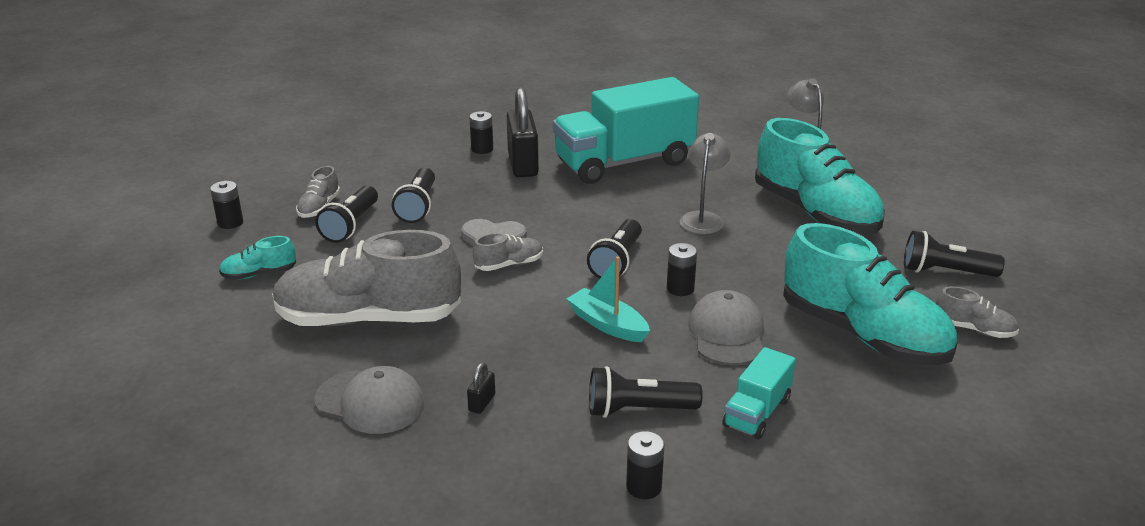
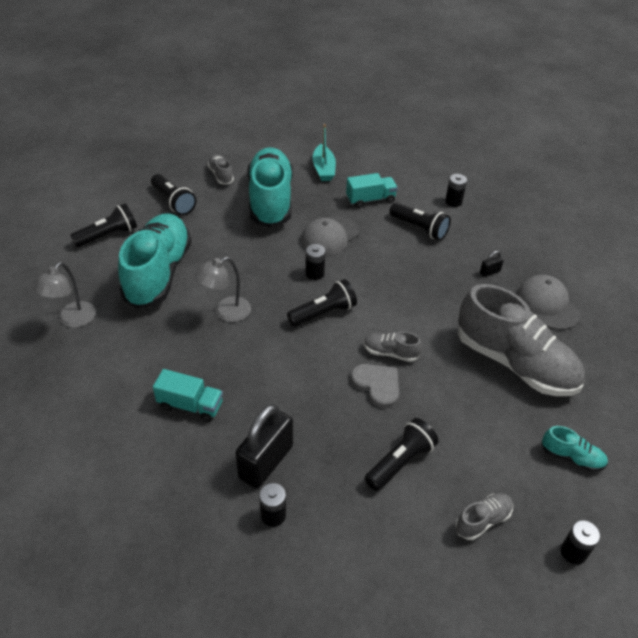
camera: 140 degrees left, 15 degrees up
black flashlight [315,186,378,243] -> black flashlight moved to [70,203,137,247]
turquoise truck [553,77,699,184] -> turquoise truck [153,369,223,422], size x0.47
turquoise boat [567,256,650,342] -> turquoise boat moved to [313,124,336,181]

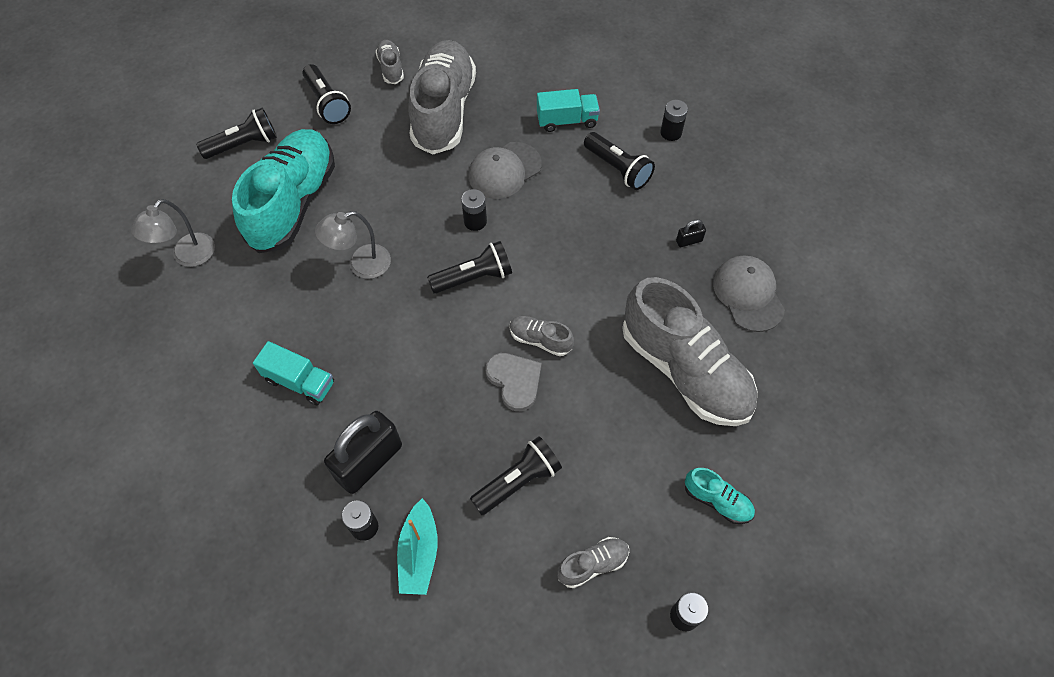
camera: 10 degrees right, 15 degrees up
turquoise shoe [247,147,293,227] -> grey shoe [408,40,476,155]
turquoise boat [313,124,336,181] -> turquoise boat moved to [397,498,438,595]

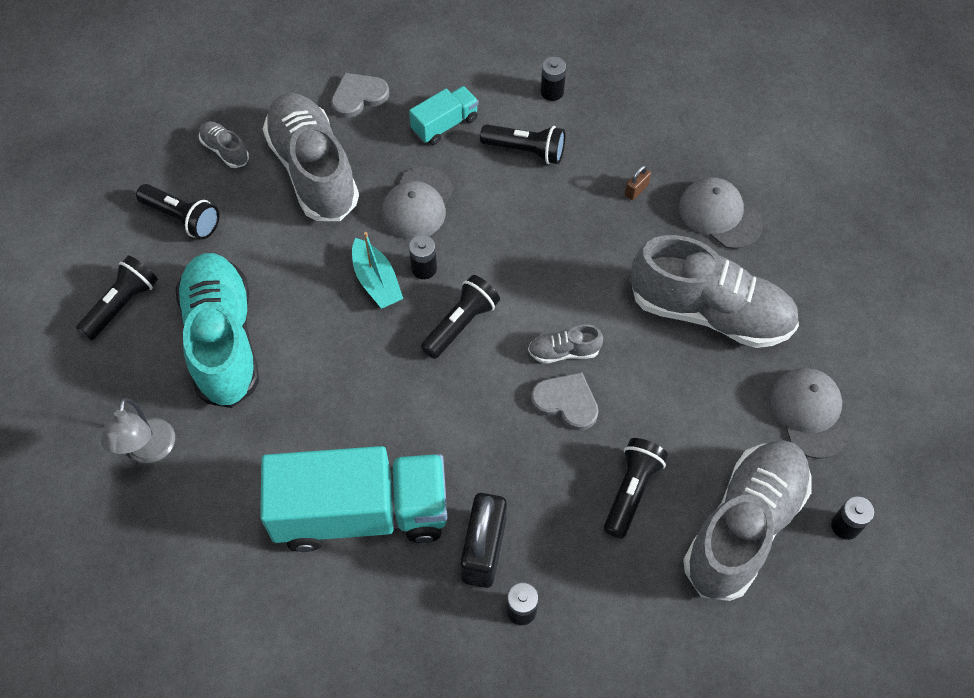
camera: 30 degrees left, 0 degrees up
turquoise truck [253,341,334,405] -> turquoise truck [260,446,447,552], size x2.14
grey lamp [315,211,391,279] -> none
turquoise boat [397,498,438,595] -> turquoise boat moved to [352,232,403,309]
grey shoe [557,537,629,588] -> grey shoe [683,440,811,601], size x2.35
black padlock [676,219,706,247] -> brown padlock [625,165,651,200]
turquoise shoe [685,468,755,524] -> grey cap [770,368,850,459]
none -> grey heart [331,73,389,118]

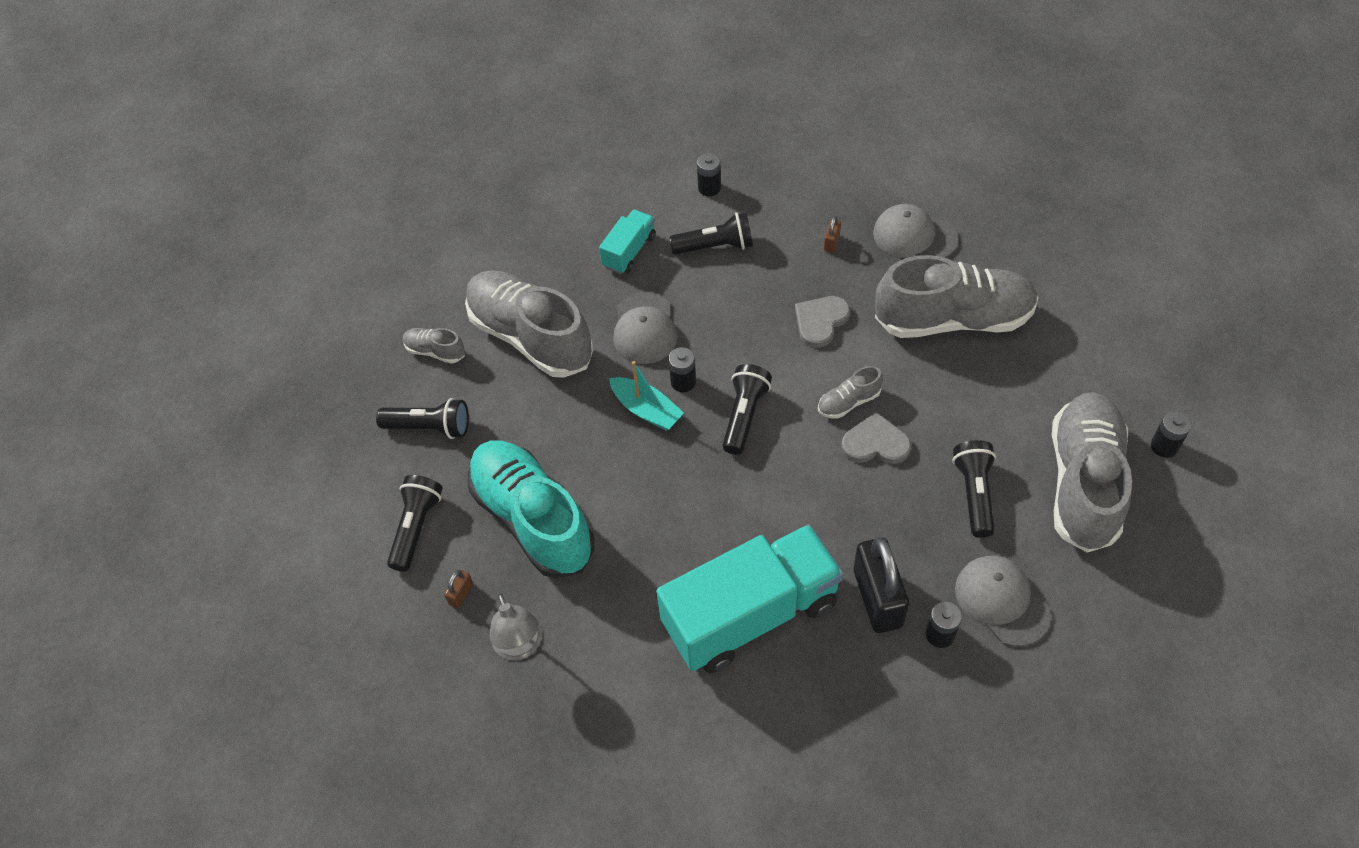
camera: 20 degrees left, 5 degrees down
grey heart [331,73,389,118] -> grey heart moved to [795,296,850,348]
grey cap [770,368,850,459] -> grey cap moved to [955,556,1051,647]
none -> brown padlock [444,570,473,608]

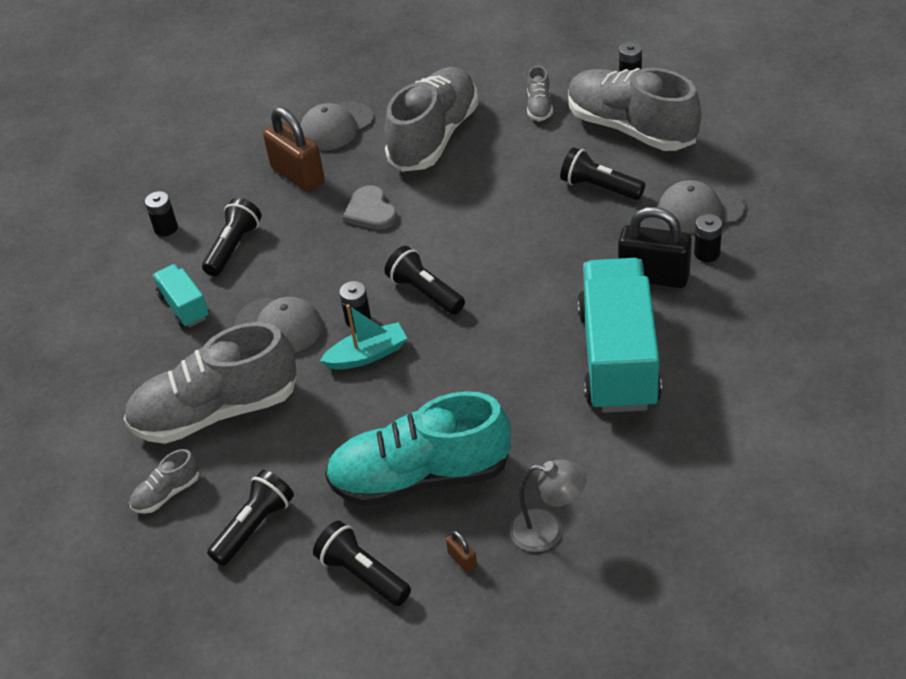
camera: 60 degrees left, 10 degrees down
grey shoe [818,366,883,419] -> grey shoe moved to [527,66,553,121]
brown padlock [824,216,841,253] -> brown padlock [263,107,325,192], size x2.38
grey heart [841,412,911,464] -> none

